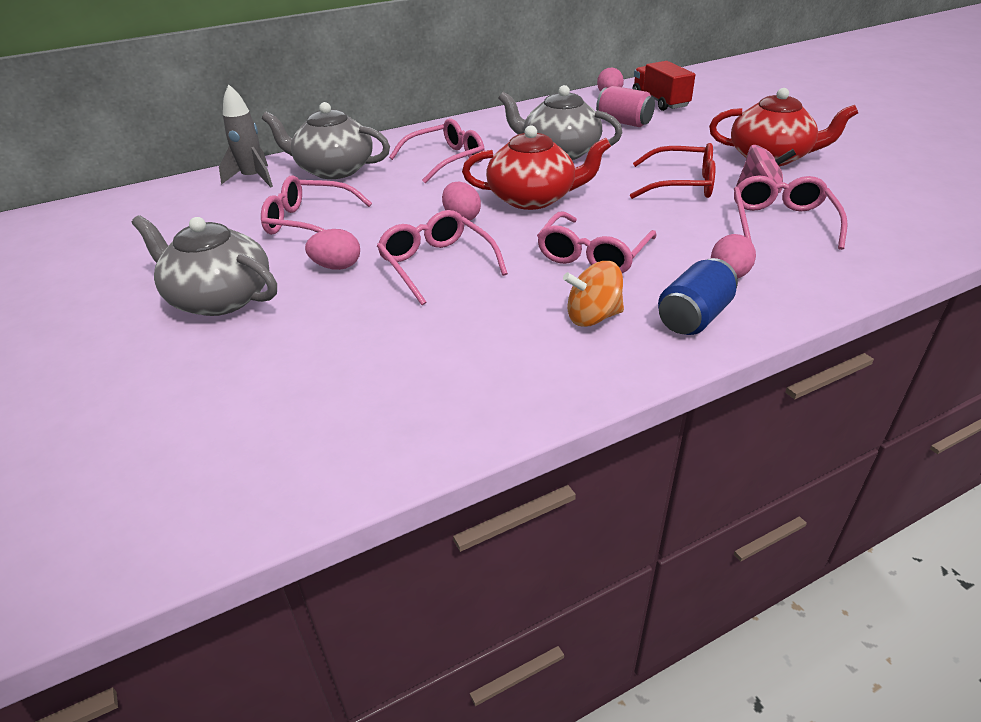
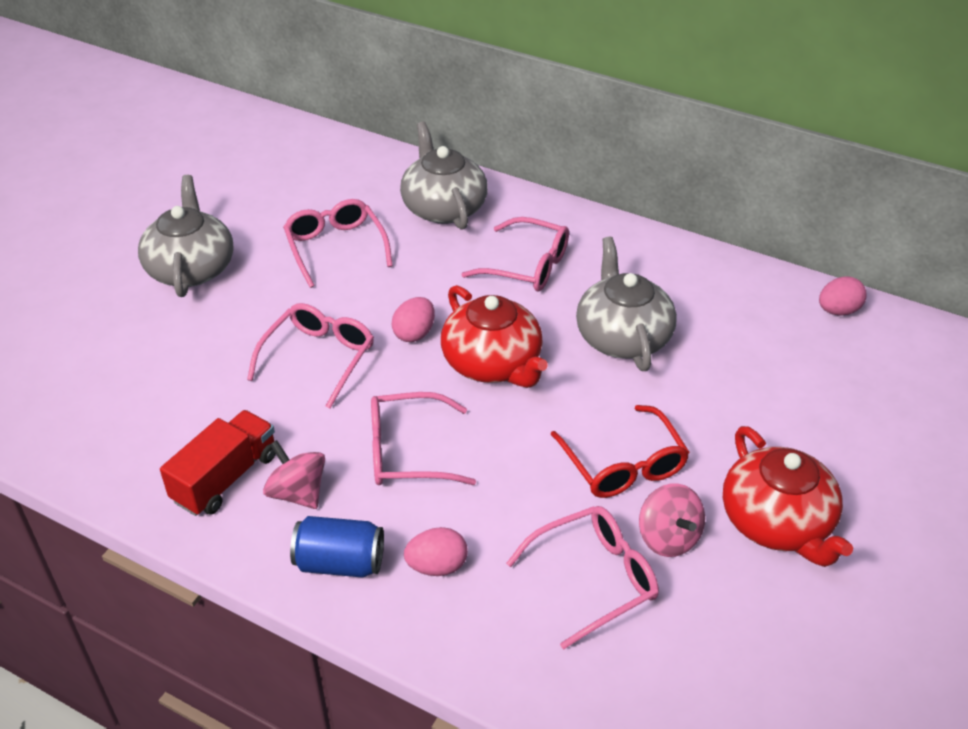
camera: 55 degrees right, 5 degrees up
grey rocket [219,85,273,187] -> none
pink egg [305,229,360,270] -> none
orange spinning top [563,261,624,327] -> pink spinning top [263,440,325,509]
pink can [596,86,655,127] -> none
red truck [632,61,695,111] -> red truck moved to [160,410,276,516]

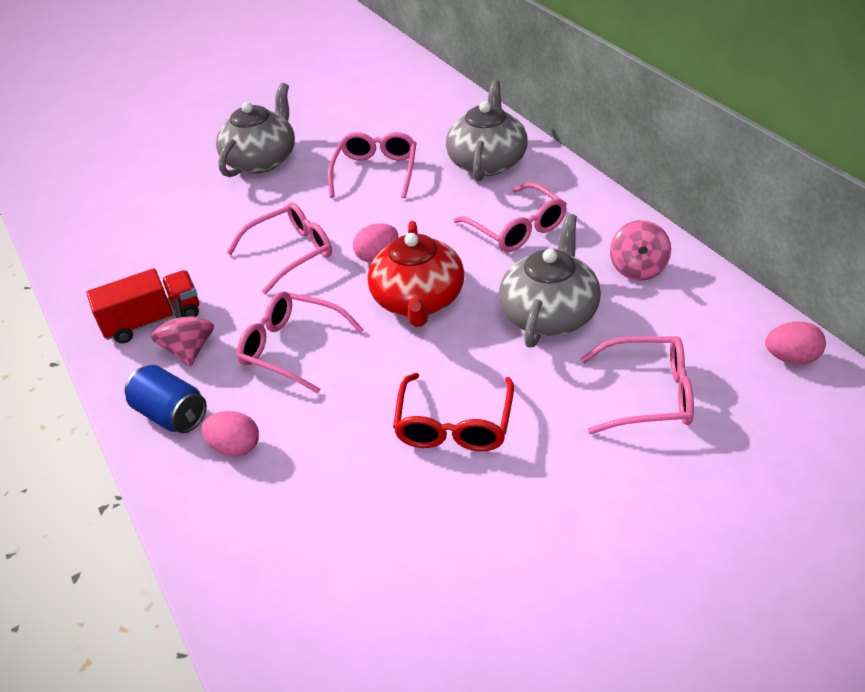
camera: 35 degrees right, 0 degrees up
pink glasses [506,506,659,650] -> pink glasses moved to [581,336,694,434]
pink spinning top [639,483,705,557] -> pink spinning top moved to [610,220,671,281]
red teapot [723,426,853,567] -> none

